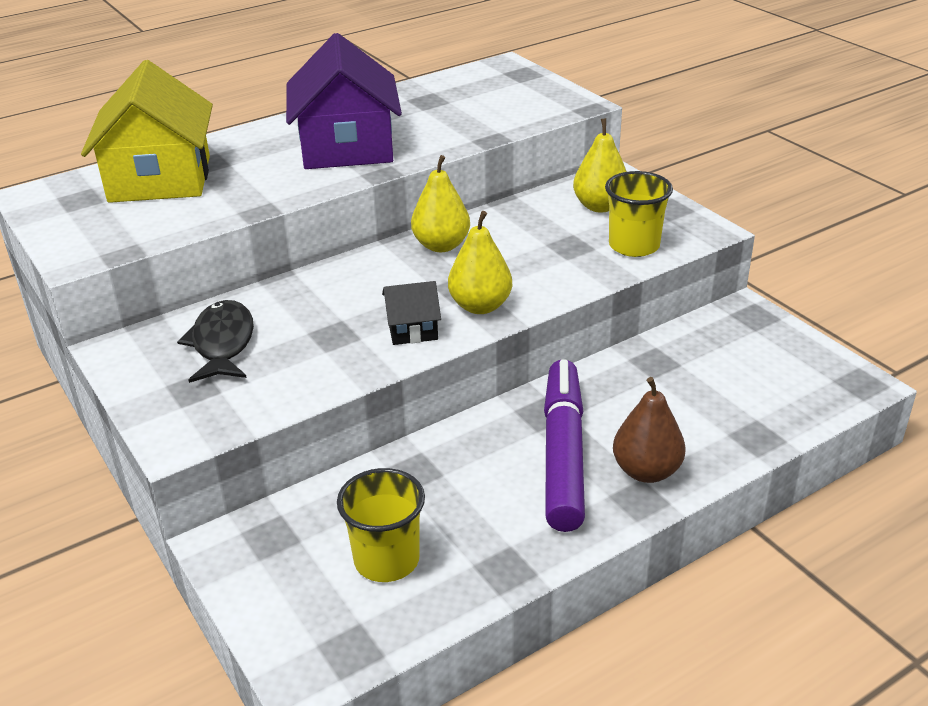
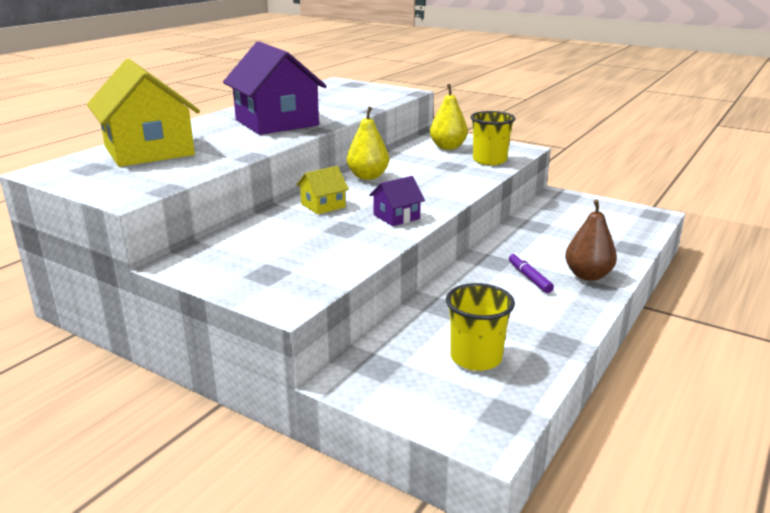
camera: 25 degrees left, 10 degrees down
black fish [177,300,254,383] -> none
black house [382,281,441,345] -> purple house [369,176,425,226]
yellow pear [448,211,512,314] -> none
purple marker [544,359,585,532] -> purple marker [509,253,554,293], size x0.44
none -> yellow house [296,166,349,214]

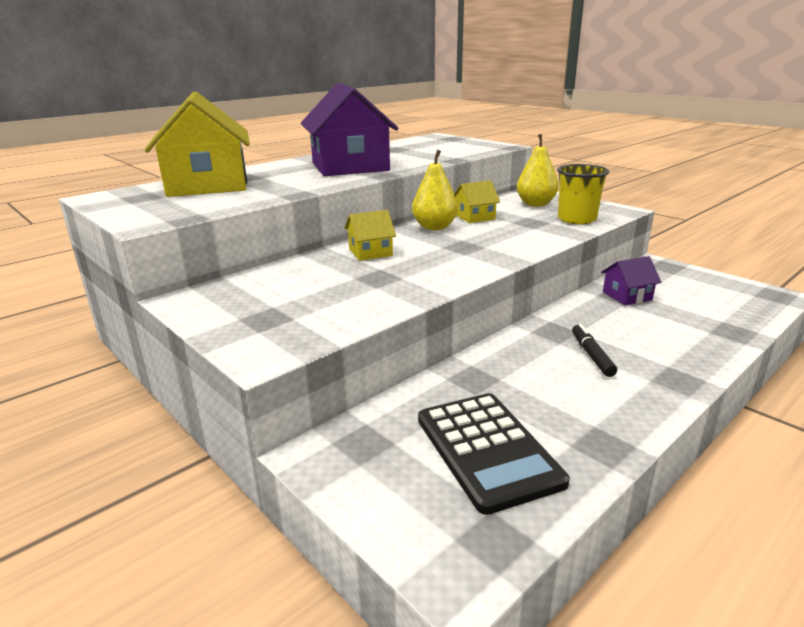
camera: 15 degrees right, 0 degrees up
purple house [369,176,425,226] -> purple house moved to [601,256,661,305]
yellow cup [446,283,515,371] -> black calculator [418,393,570,515]
purple marker [509,253,554,293] -> black marker [572,324,617,377]
brown pear [565,199,617,281] -> none
none -> yellow house [454,180,500,223]

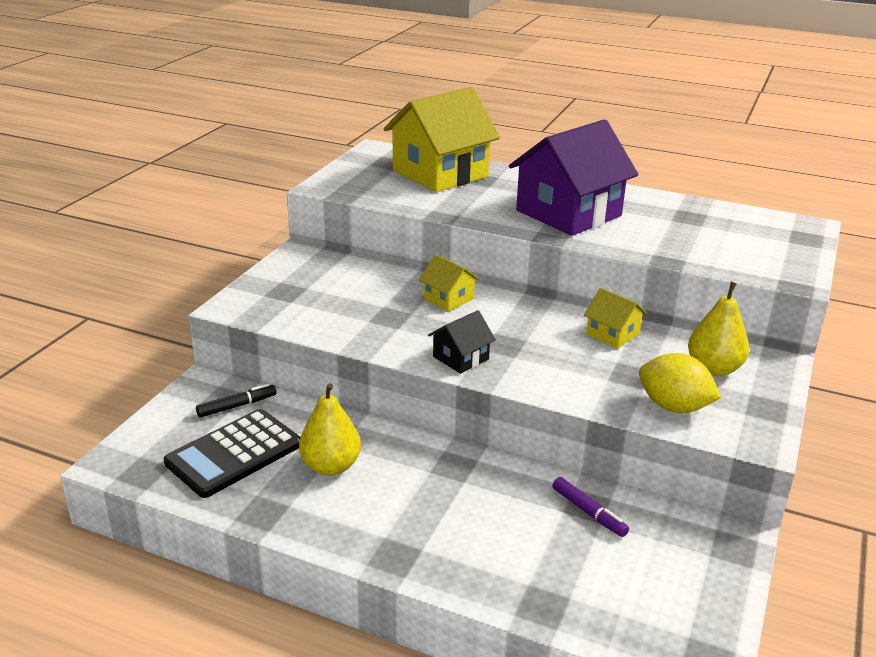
camera: 65 degrees right, 5 degrees up
yellow pear [412,150,458,230] -> yellow pear moved to [299,383,361,476]
yellow cup [557,164,609,224] -> yellow lemon [639,353,722,413]
black marker [572,324,617,377] -> black marker moved to [196,383,276,417]
purple house [601,256,661,305] -> purple marker [552,477,629,537]
none -> black house [428,310,496,374]

